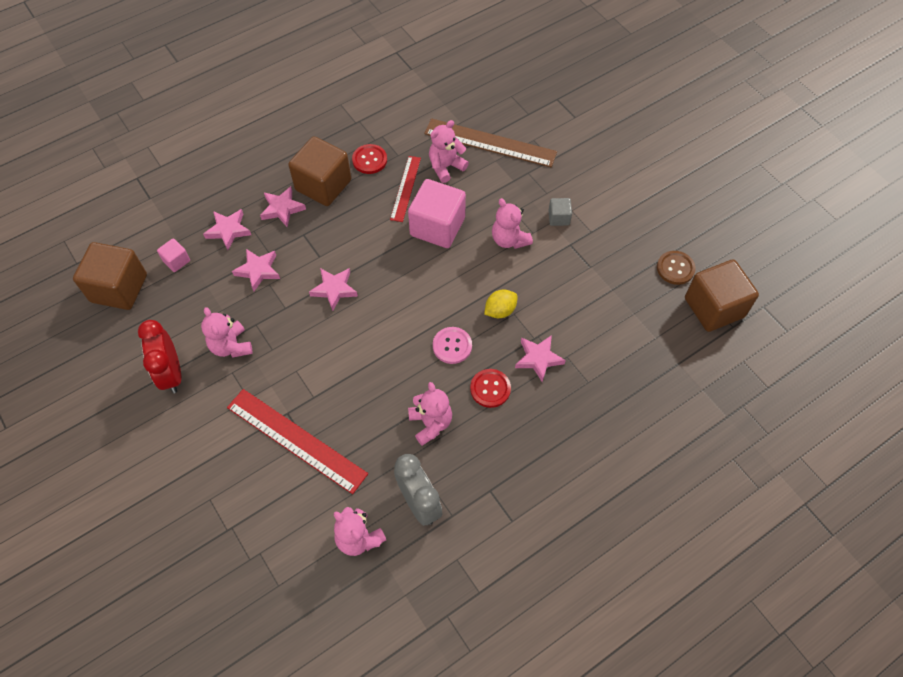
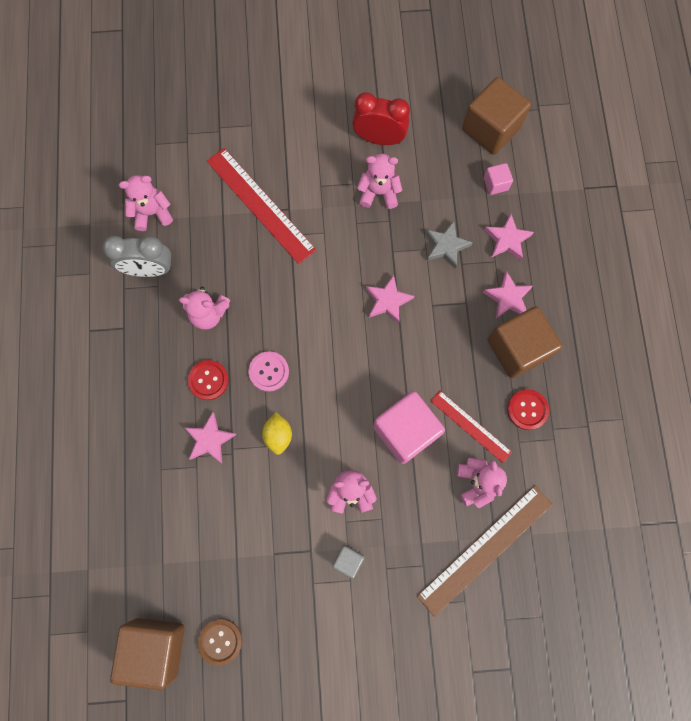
camera: 120 degrees right, 15 degrees up
red ruler [227,389,368,494] -> red ruler turned 75 degrees clockwise [207,148,316,264]
pink star [232,249,280,291] -> grey star [425,221,473,269]

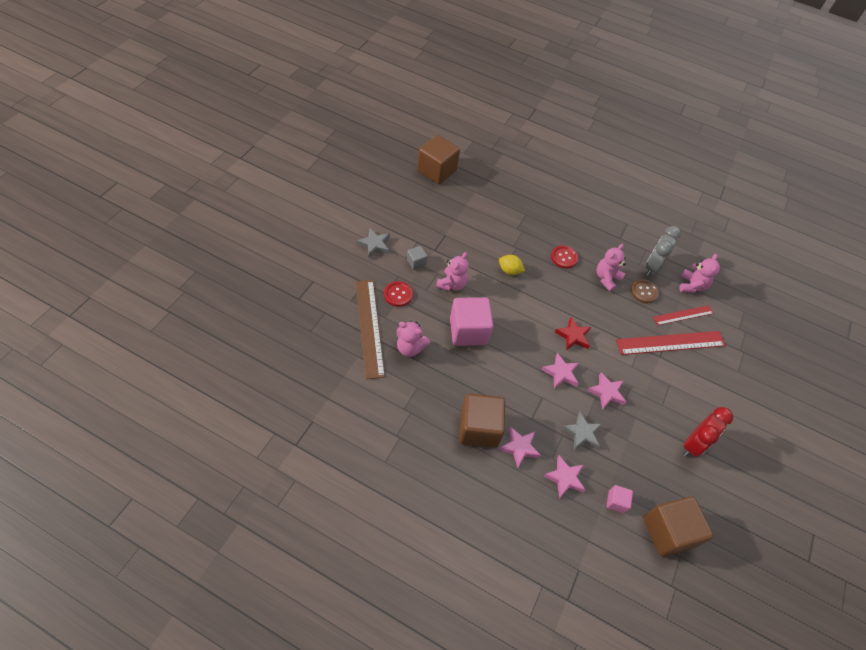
camera: 115 degrees right, 20 degrees down
pink star [184,412,236,463] -> pink star moved to [587,372,626,410]
brown button [198,618,242,666] -> brown button moved to [631,279,659,303]
pink button [248,351,289,392] -> none
pink teddy bear [357,154,402,209] -> none
red ruler [431,391,512,463] -> red ruler moved to [653,305,714,325]
red button [507,389,549,430] -> red button moved to [384,281,413,307]
none -> grey star [357,228,390,258]
none -> red star [555,317,591,350]

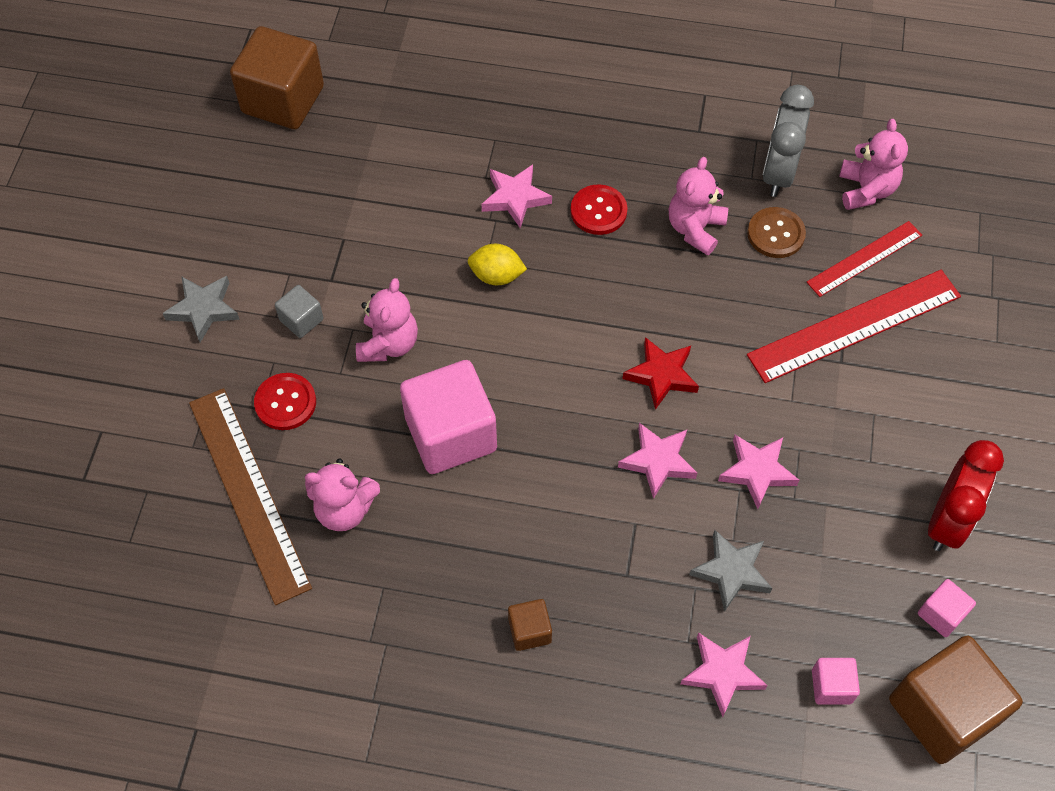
camera: 10 degrees left, 5 degrees up
brown cube [459,393,505,448] -> brown cube [508,599,552,651], size x0.46
pink star [499,427,541,468] -> pink star moved to [482,164,552,229]
none -> pink cube [918,579,976,637]

